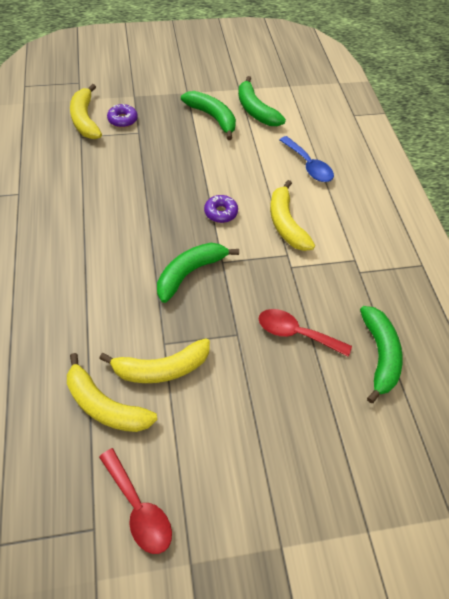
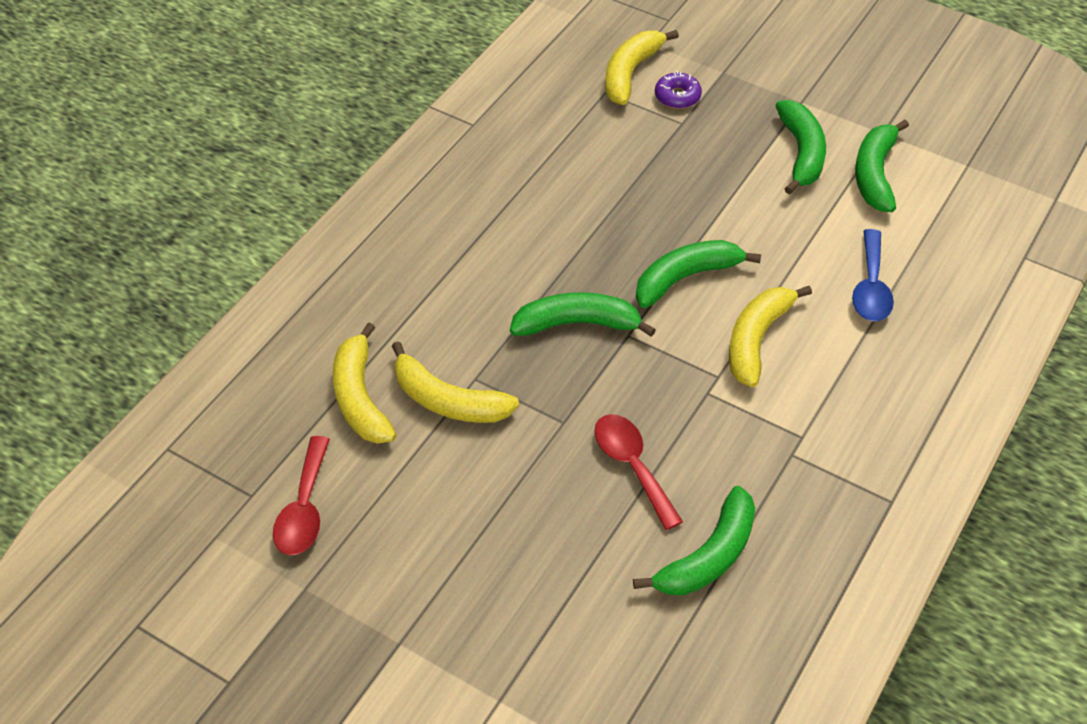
camera: 45 degrees right, 5 degrees down
purple donut [204,195,238,223] -> green banana [636,240,761,308]

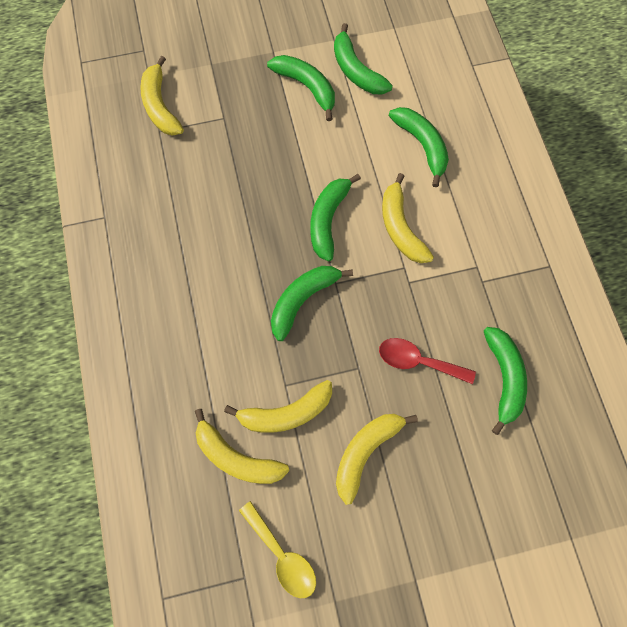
camera: 45 degrees left, 20 degrees up
red spoon [273,436,330,555] -> yellow spoon [239,501,316,598]
purple donut [655,71,702,109] -> none
blue spoon [852,229,894,321] -> green banana [389,107,449,187]
none -> yellow banana [336,414,418,505]

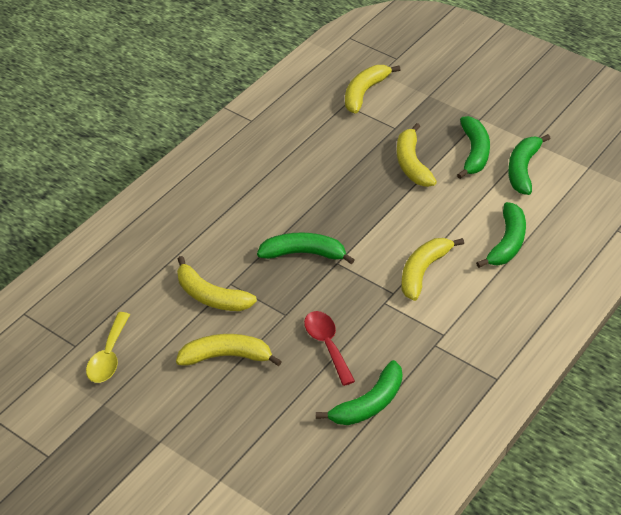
camera: 50 degrees right, 25 degrees down
yellow banana [195,409,289,484] -> yellow banana moved to [397,123,437,187]
green banana [310,174,361,261] -> none

